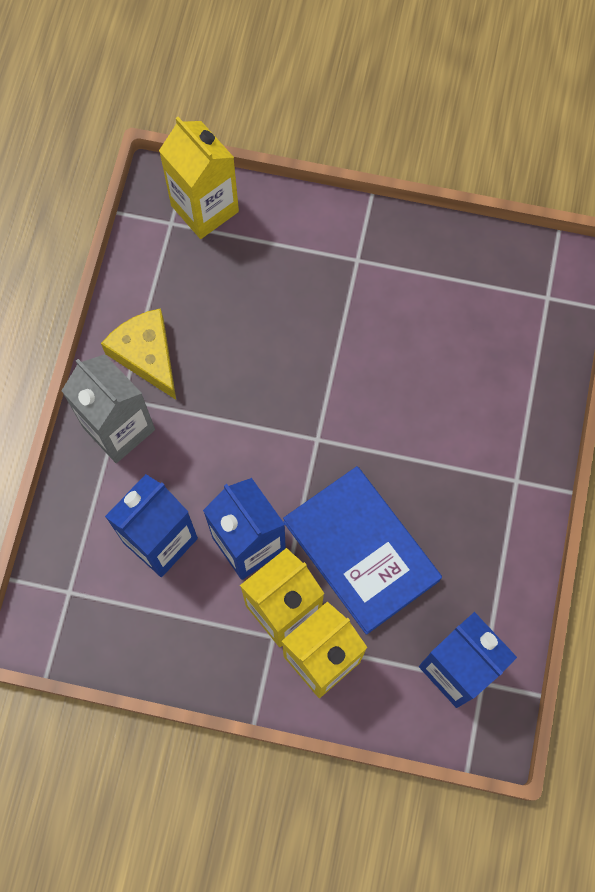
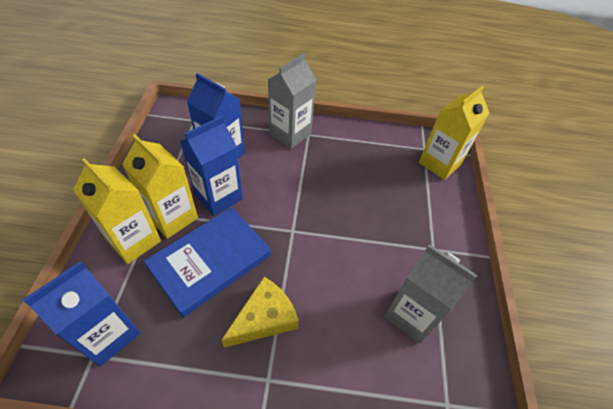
camera: 80 degrees right, 20 degrees down
yellow cheese [101,308,176,400] -> yellow cheese moved to [222,277,299,348]
none -> grey carton [384,244,477,344]

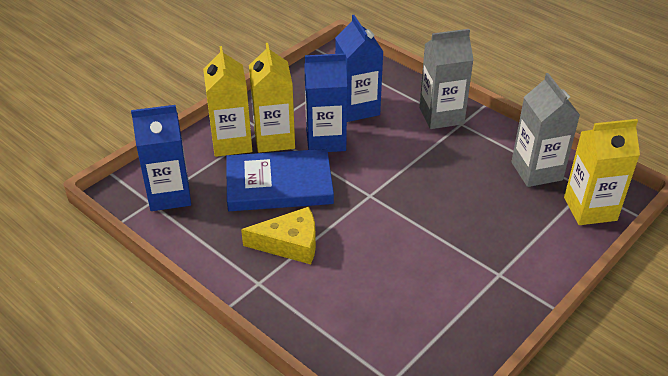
camera: 40 degrees right, 10 degrees down
grey carton [384,244,477,344] -> grey carton moved to [511,73,580,187]

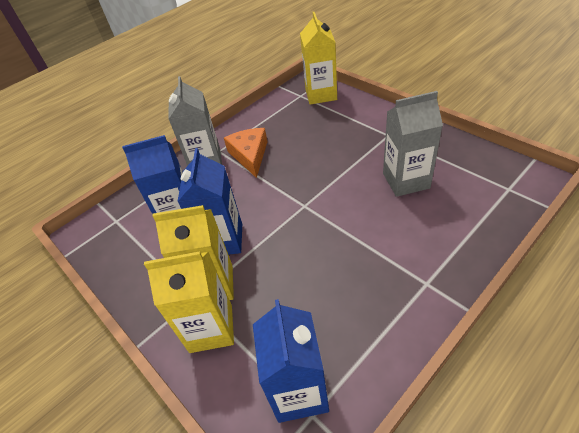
camera: 80 degrees left, 5 degrees up
blue book [226,149,334,211] -> none
yellow cheese [241,207,316,264] -> none
grey carton [511,73,580,187] -> grey carton moved to [383,91,443,197]
none -> orange cheese [224,128,267,178]

